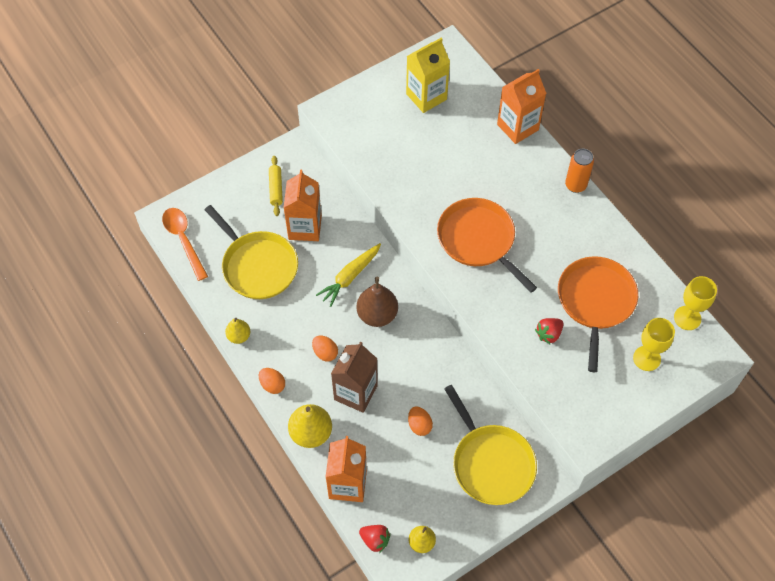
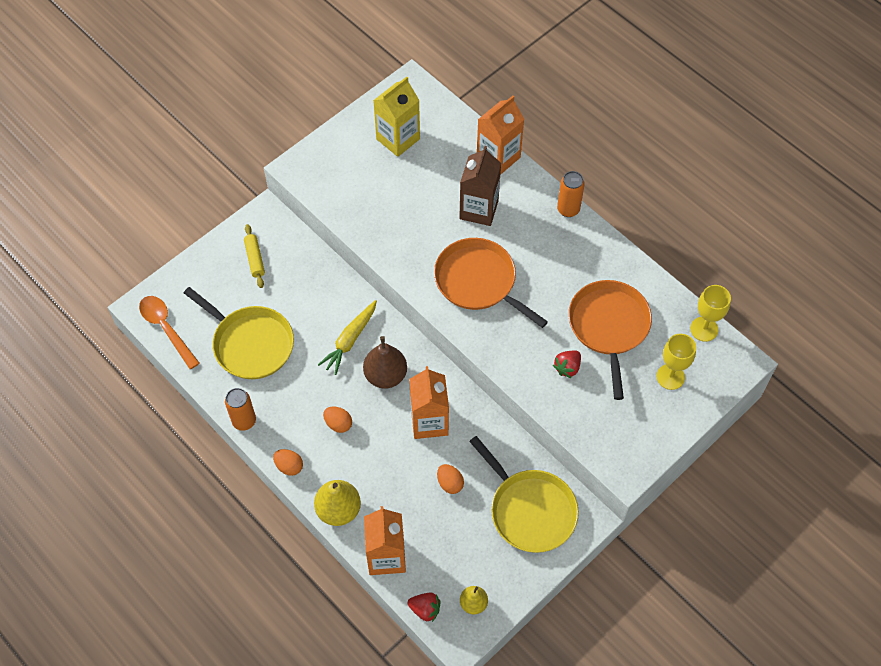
camera: 10 degrees left, 0 degrees up
yellow pear [225,318,250,344] -> orange can [225,388,256,431]
orange carton [284,170,322,241] -> orange carton moved to [409,366,449,439]
brown carton [331,341,378,413] -> brown carton moved to [459,146,501,226]

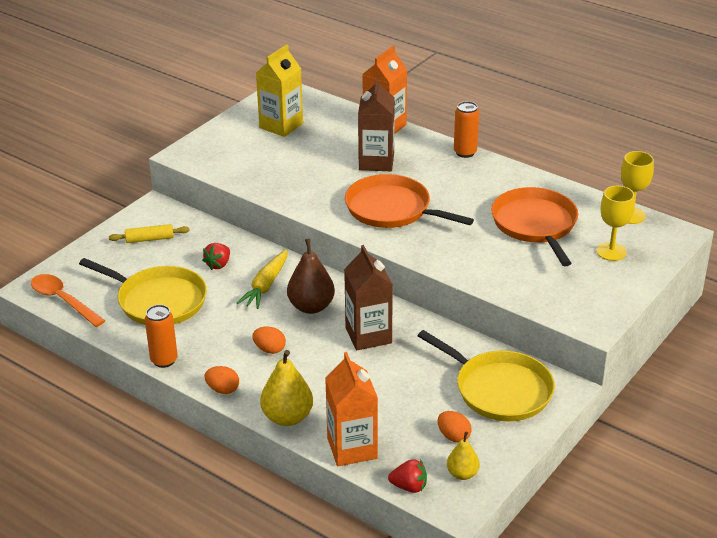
camera: 10 degrees left, 25 degrees down
yellow rolling pin [244,224,265,288] -> yellow rolling pin turned 75 degrees counterclockwise [109,224,190,243]
orange carton [409,366,449,439] -> brown carton [344,245,393,350]
orange egg [437,464,464,494] -> orange egg moved to [438,411,472,443]
red strawberry [553,351,581,378] -> red strawberry moved to [202,243,230,270]

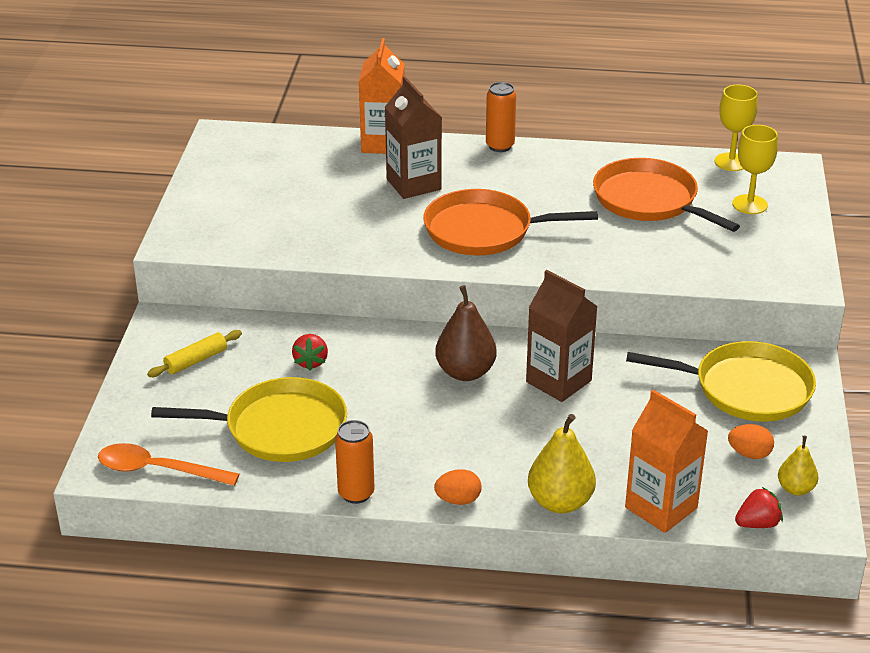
camera: 30 degrees left, 0 degrees up
yellow carrot [236,249,288,309] -> none
orange egg [252,327,286,354] -> none
yellow carton [256,44,303,137] -> none

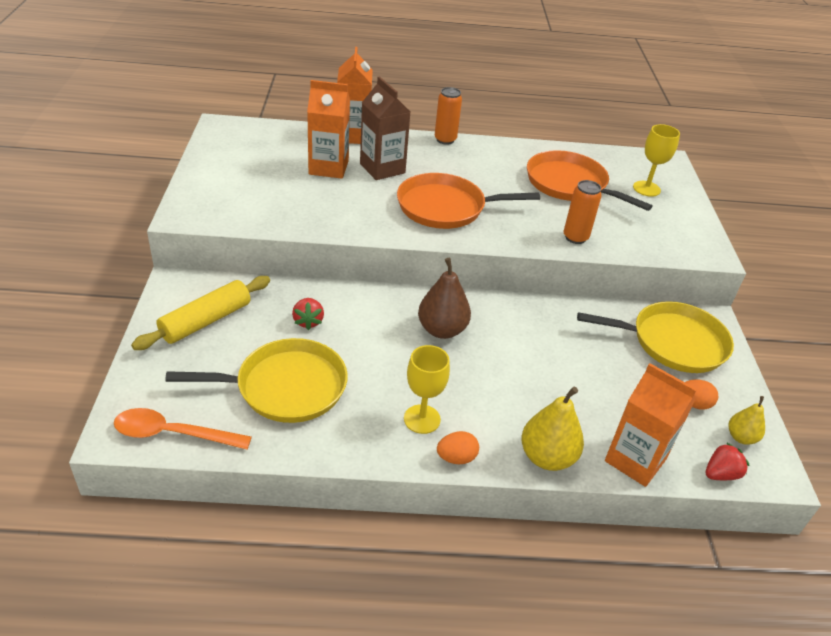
camera: 10 degrees left, 5 degrees up
yellow rolling pin [147,330,242,377] -> yellow rolling pin [131,276,270,350], size x1.63
orange can [335,420,375,504] -> orange can moved to [563,180,602,244]
brown carton [526,270,598,402] -> none
yellow goblet [715,85,758,171] -> yellow goblet moved to [404,345,450,434]
none -> orange carton [307,80,350,179]

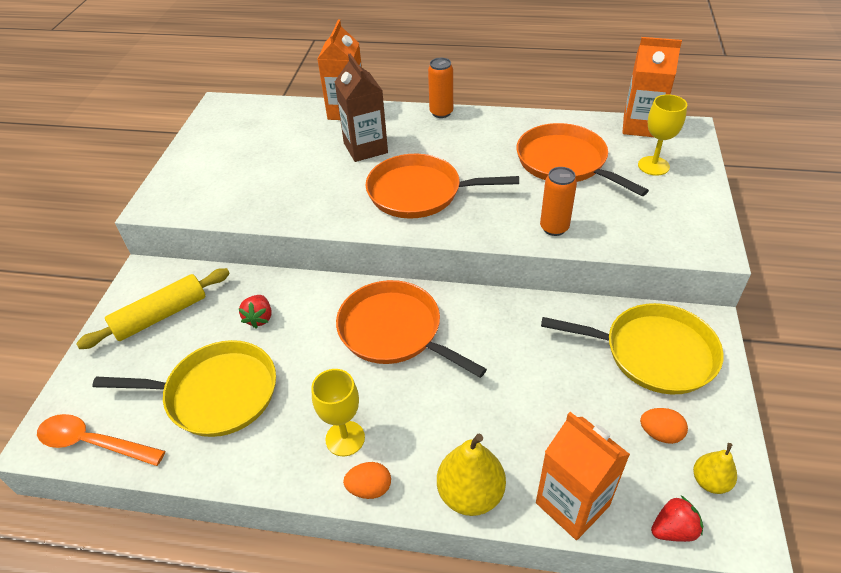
camera: 15 degrees right, 5 degrees up
orange carton [307,80,350,179] -> orange carton moved to [622,37,682,137]
brown pear [418,258,471,339] -> orange pan [336,280,487,378]

